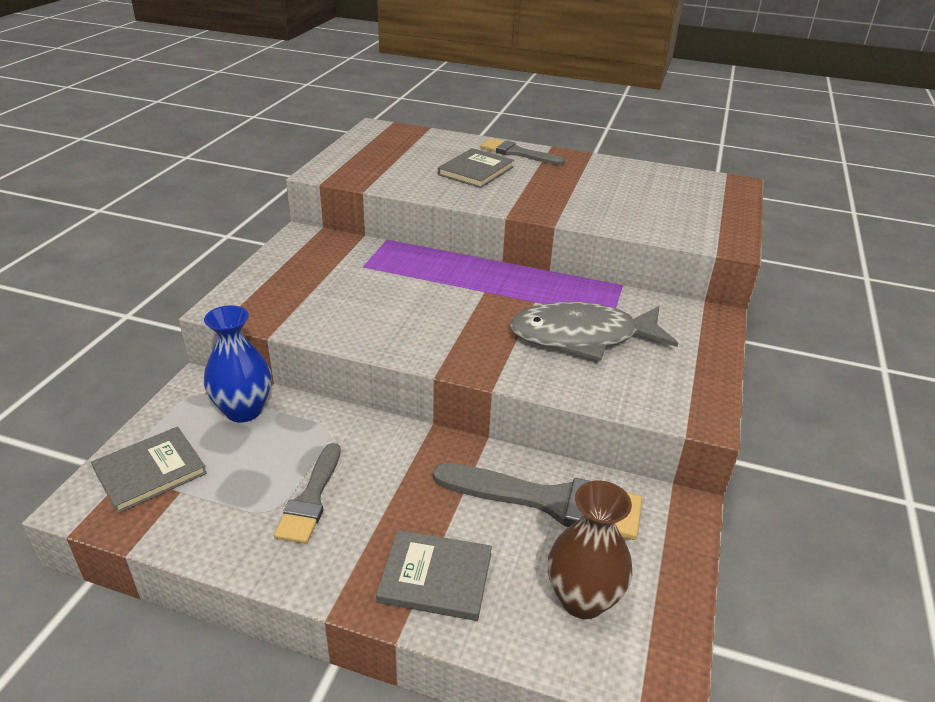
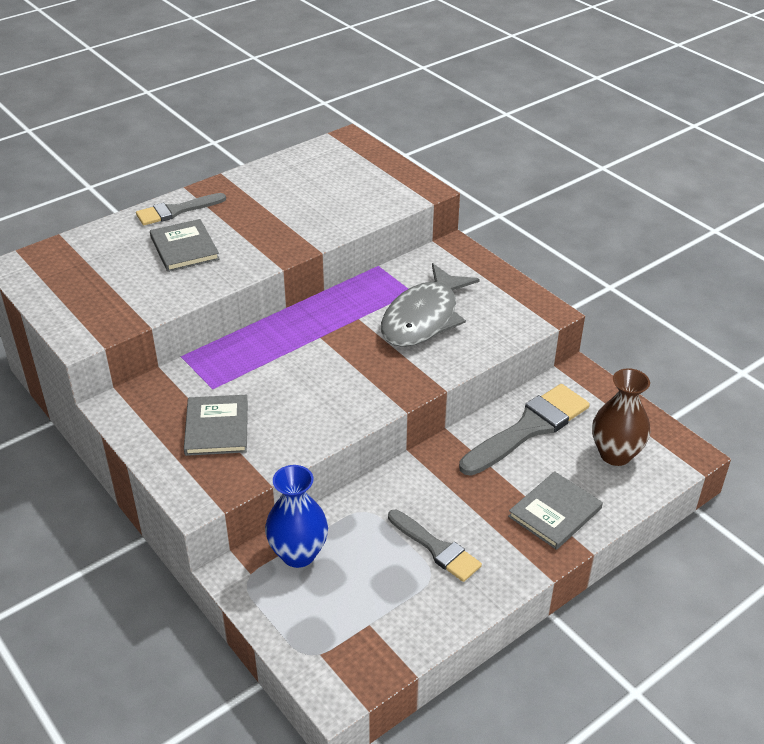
camera: 55 degrees left, 5 degrees up
grey book [91,427,207,513] -> grey book moved to [184,395,248,456]

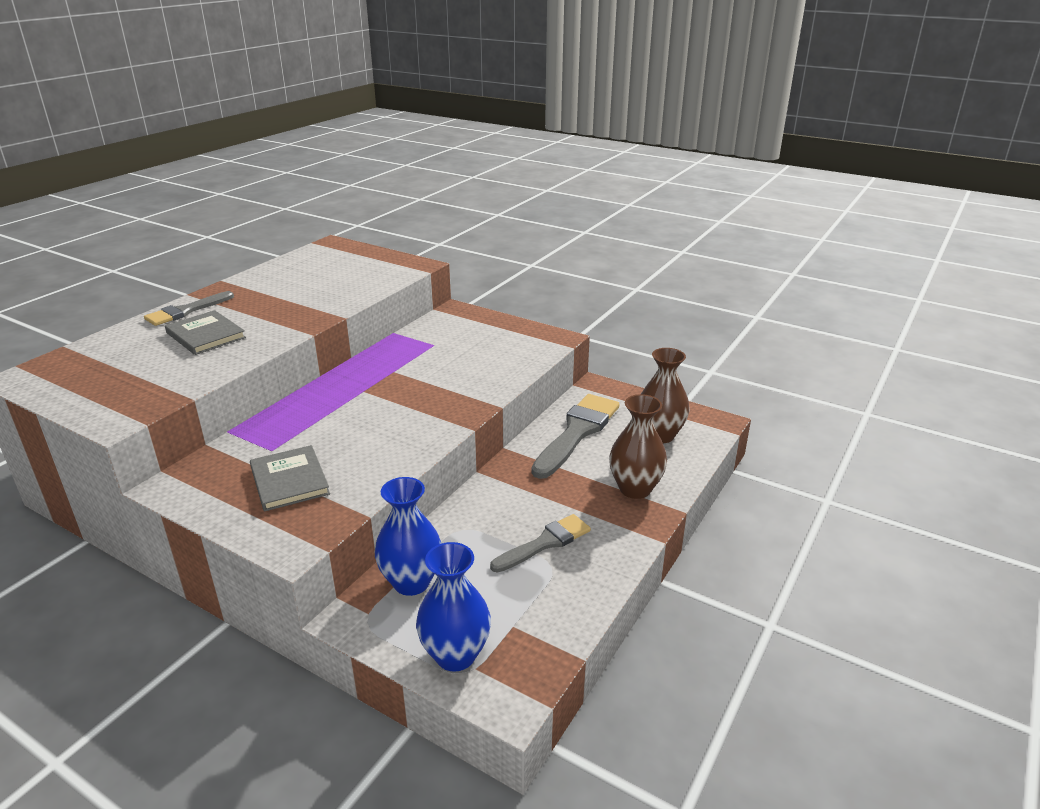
camera: 20 degrees left, 10 degrees down
grey fish [381,263,480,347] -> none
grey brush [388,510,482,582] -> grey brush turned 60 degrees counterclockwise [490,514,591,573]
grey book [508,471,603,550] -> brown vase [609,394,667,499]
none -> blue vase [416,542,491,672]

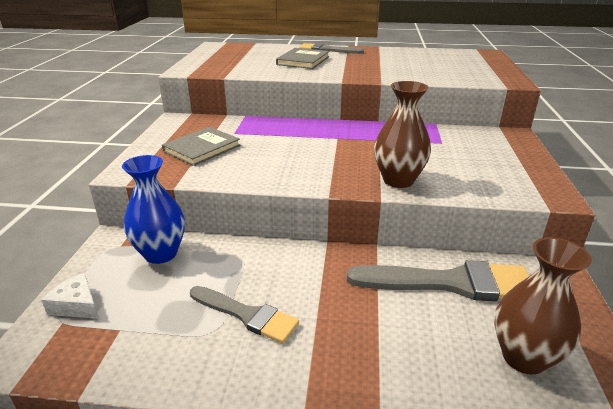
camera: 65 degrees right, 0 degrees up
blue vase [416,542,491,672] -> white cheese [41,273,99,319]
brown vase [609,394,667,499] -> brown vase moved to [374,81,431,188]

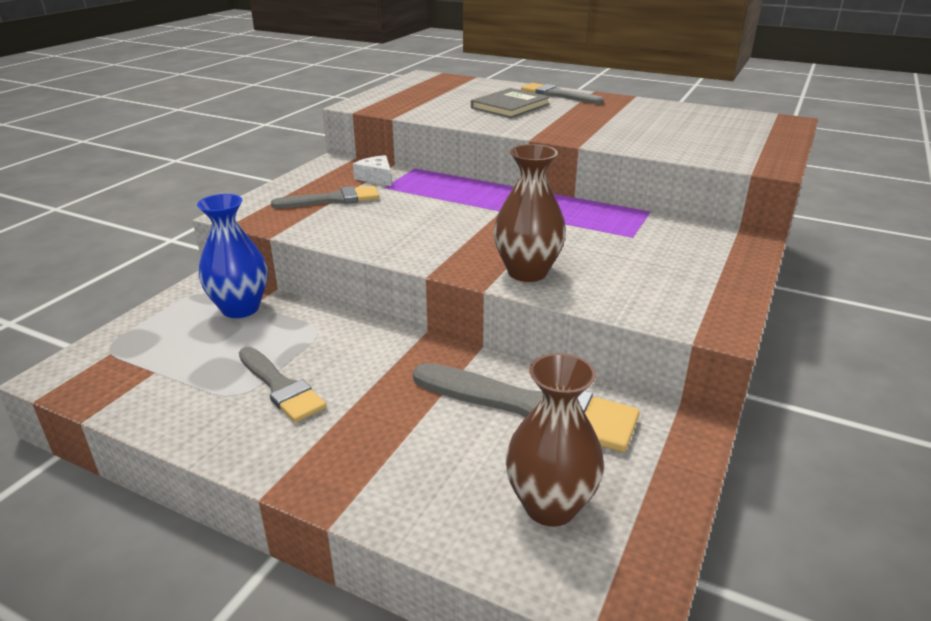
camera: 20 degrees right, 0 degrees up
white cheese [41,273,99,319] -> white cheese moved to [353,155,392,186]
grey book [162,127,241,166] -> grey brush [271,186,379,208]

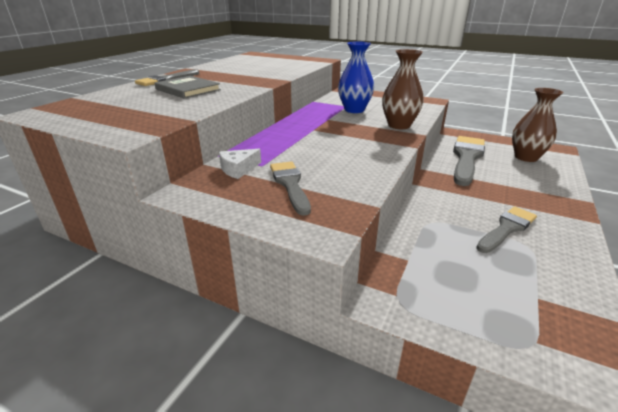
camera: 90 degrees left, 0 degrees up
blue vase [197,194,268,318] -> blue vase moved to [338,41,374,113]

